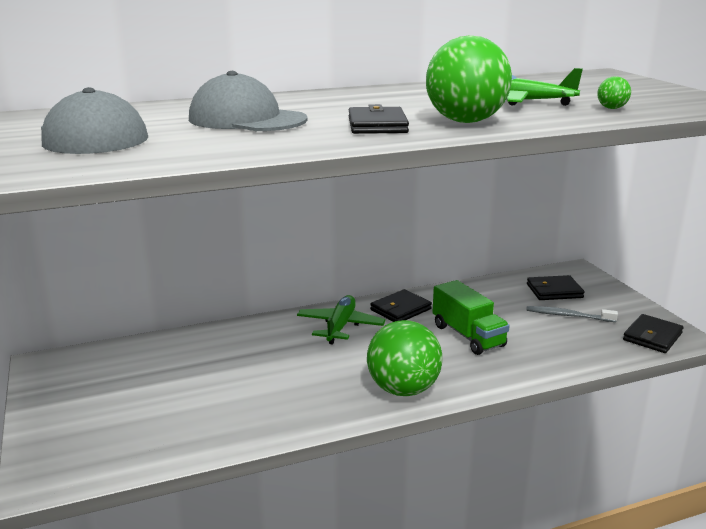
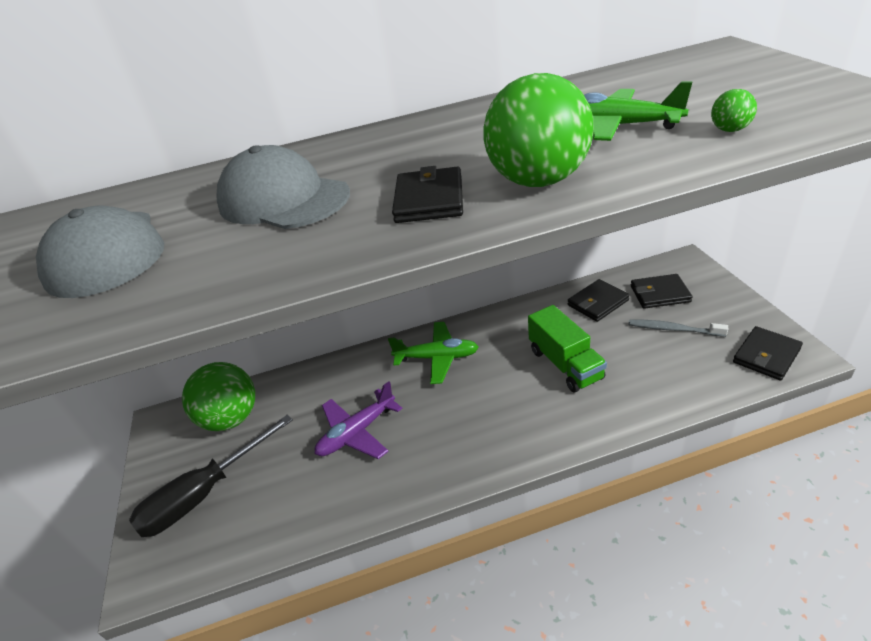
camera: 10 degrees right, 15 degrees up
green plane [297,295,386,345] -> green plane turned 75 degrees clockwise [388,322,478,384]
green ball [367,320,442,396] -> green ball moved to [182,362,255,431]
black wallet [370,289,432,322] -> black wallet moved to [568,279,630,322]
none -> black screwdriver [129,415,293,537]
none -> purple plane [315,381,403,459]

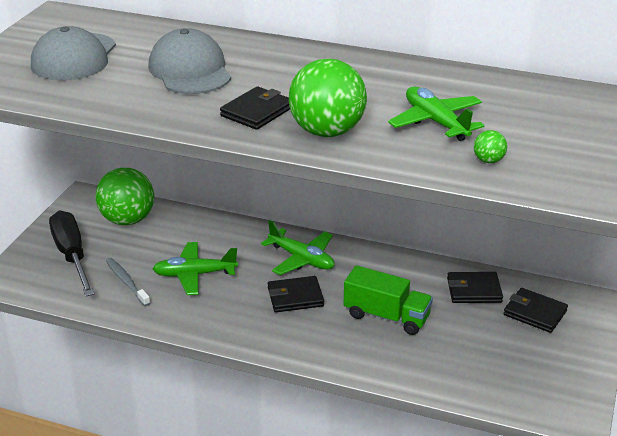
camera: 30 degrees right, 5 degrees down
black screwdriver [129,415,293,537] -> black screwdriver turned 75 degrees clockwise [49,210,95,296]
purple plane [315,381,403,459] -> green plane [153,242,238,295]
green truck [528,305,607,392] -> green truck turned 75 degrees counterclockwise [344,265,433,335]
grey toothbrush [629,320,728,337] -> grey toothbrush moved to [106,258,150,306]
black wallet [733,326,803,380] -> black wallet moved to [268,276,324,312]

